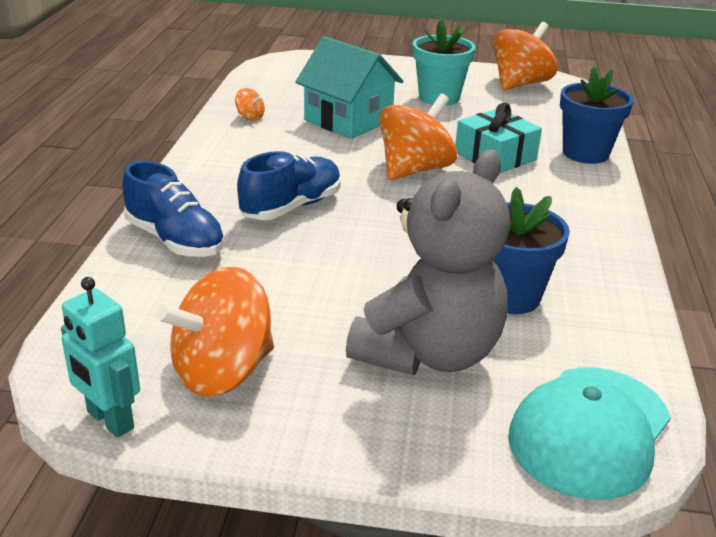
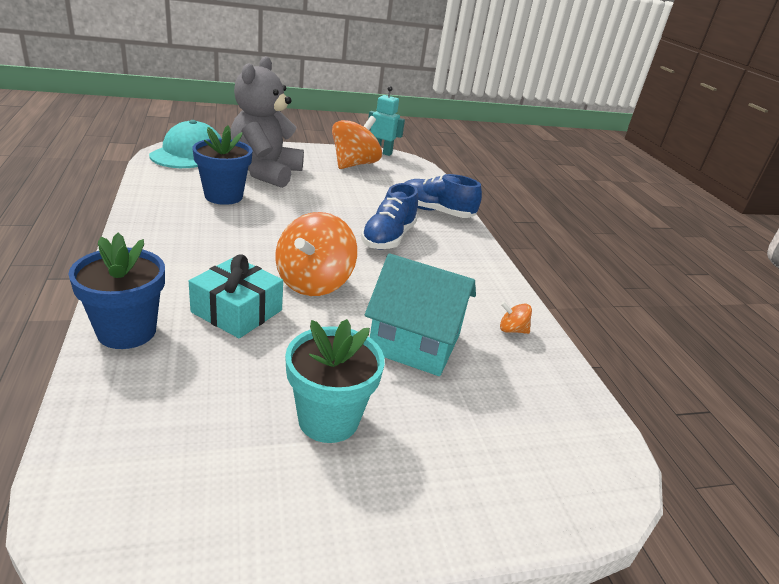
camera: 155 degrees right, 0 degrees up
orange spinning top [493,22,558,90] -> none

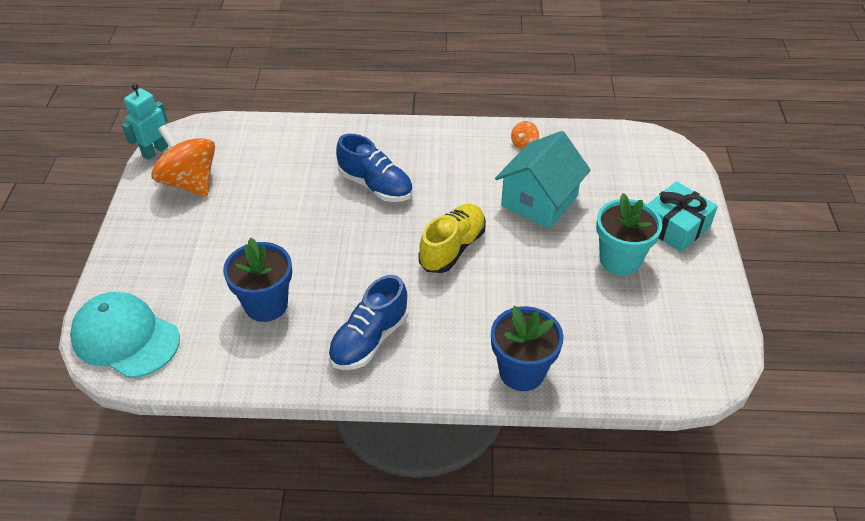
camera: 70 degrees left, 15 degrees up
turquoise gift [189,254,283,338] -> turquoise gift moved to [647,181,718,252]
grey teddy bear [231,56,304,188] -> none
orange spinning top [275,212,357,296] -> yellow shoe [418,204,486,273]
blue shoe [404,174,482,218] -> blue shoe moved to [328,275,408,370]

